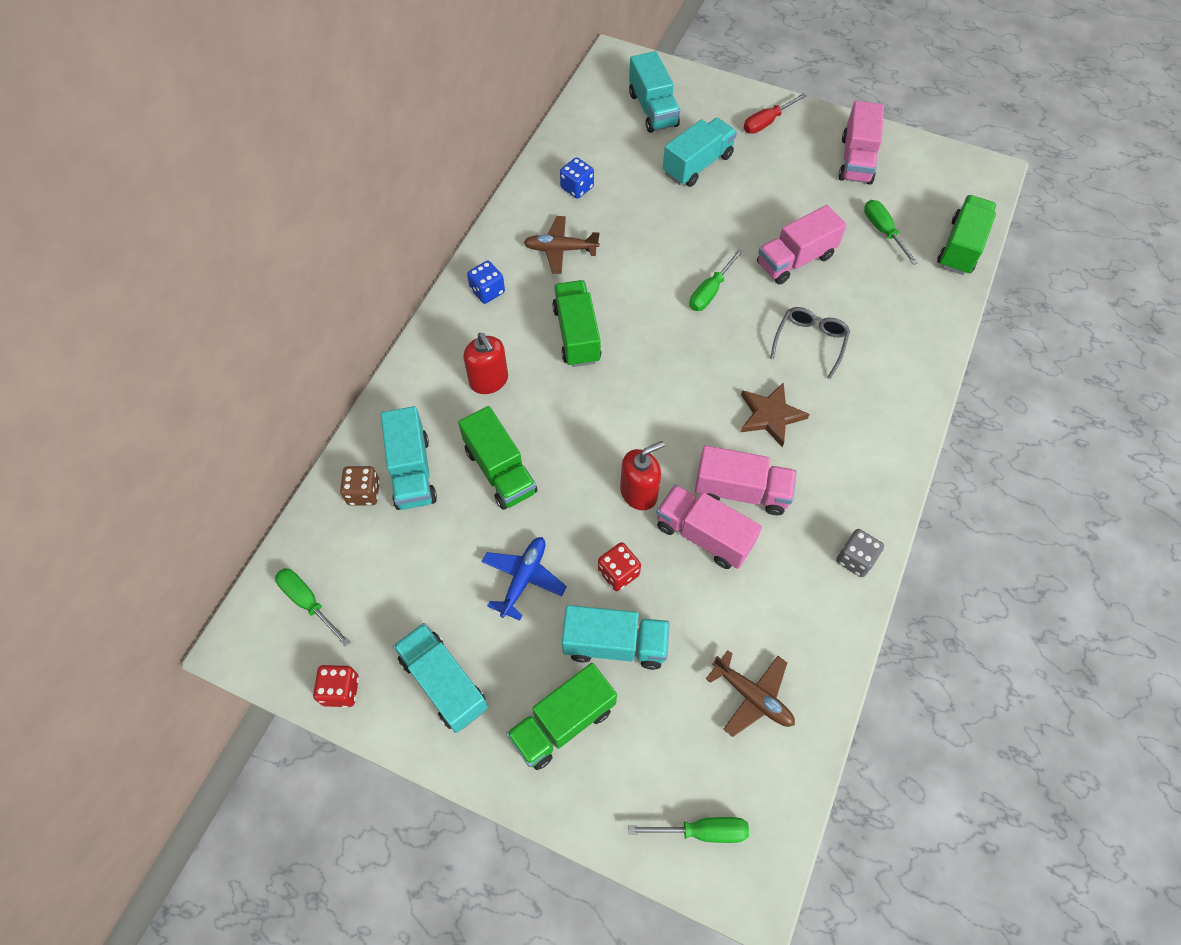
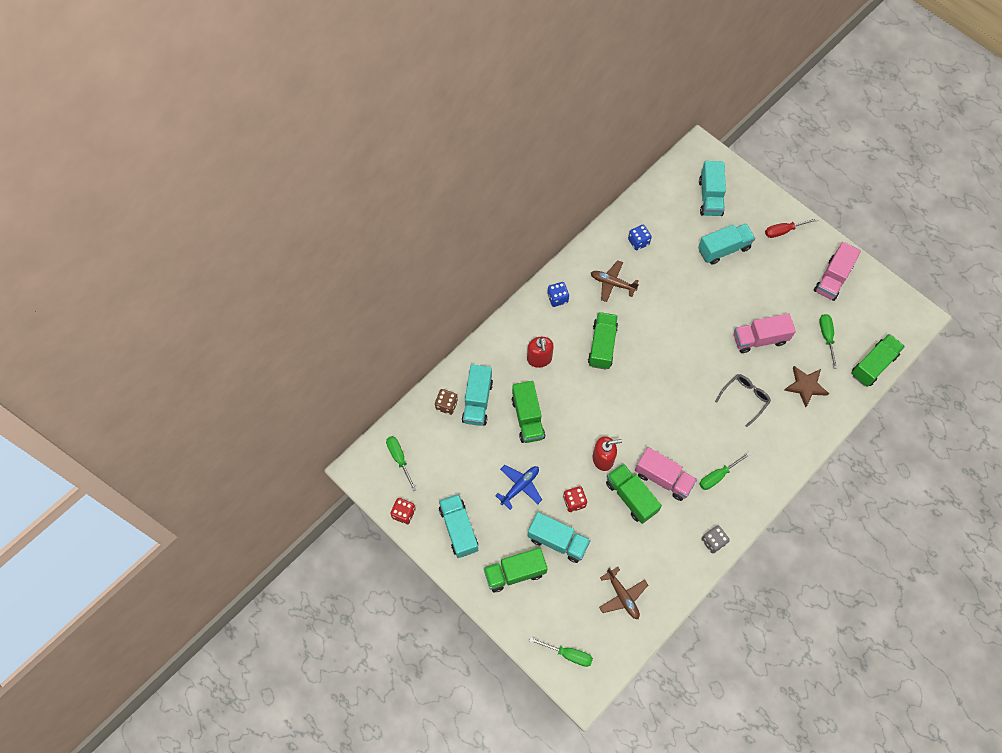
camera: 20 degrees right, 5 degrees up
pink truck [656,484,762,569] -> green truck [606,463,662,524]
green screwdriver [689,249,743,311] -> green screwdriver moved to [699,452,750,490]
brown star [741,382,810,447] -> brown star moved to [784,366,829,408]

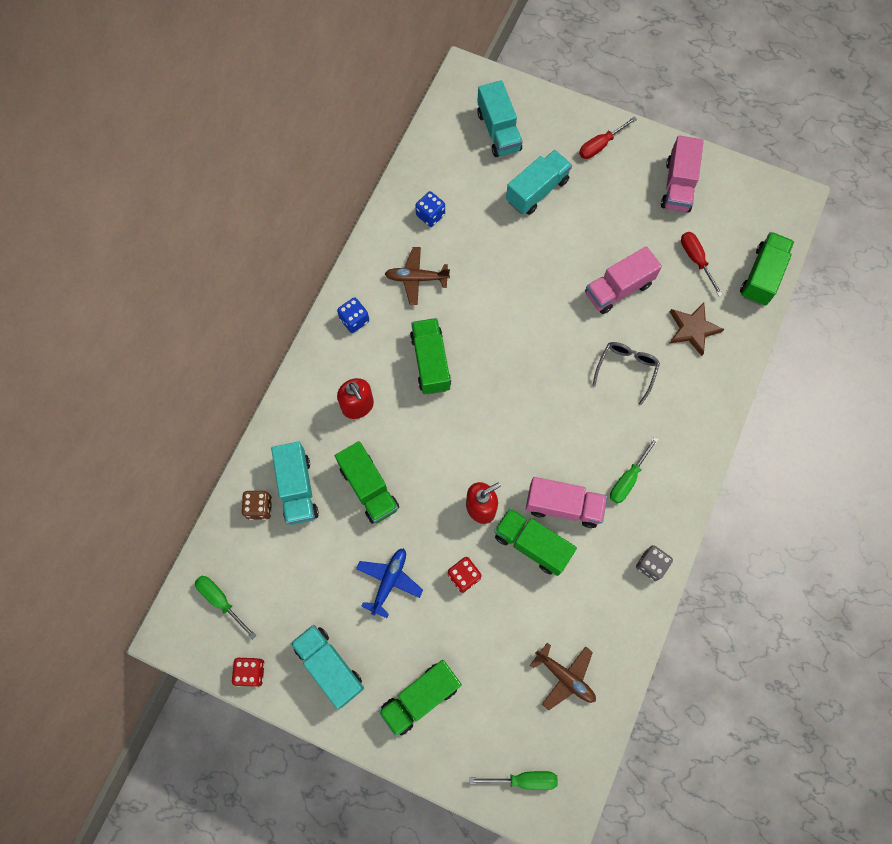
camera: 20 degrees left, 5 degrees up
turquoise truck [528,512,591,563] -> none
green screwdriver [819,314,837,369] -> red screwdriver [681,232,723,296]

